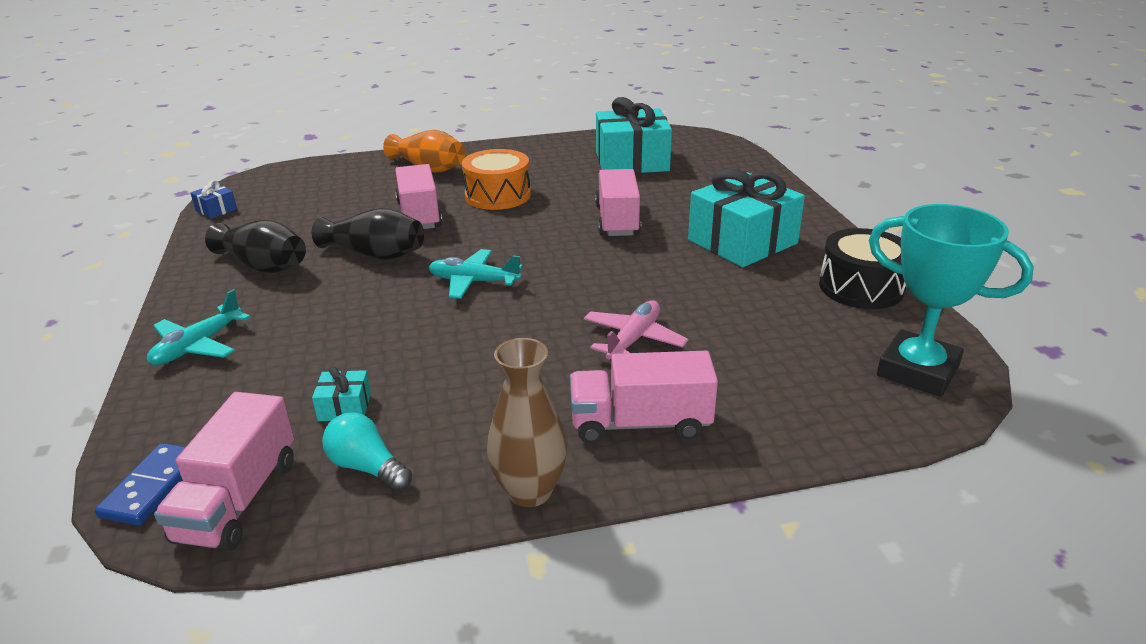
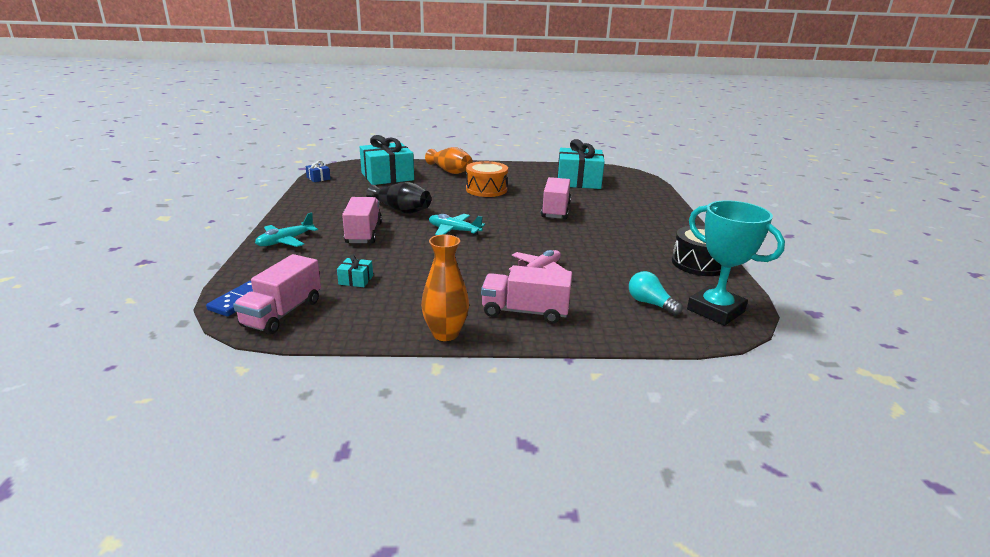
camera: 10 degrees right, 5 degrees down
black vase [205,220,306,273] -> none
turquoise light bulb [322,412,412,491] -> turquoise light bulb moved to [629,271,682,316]
pink truck [395,164,442,229] -> pink truck moved to [342,197,382,243]
brown vase [487,338,567,507] -> orange vase [421,234,469,341]
turquoise gift [688,168,805,267] -> turquoise gift moved to [360,135,414,185]

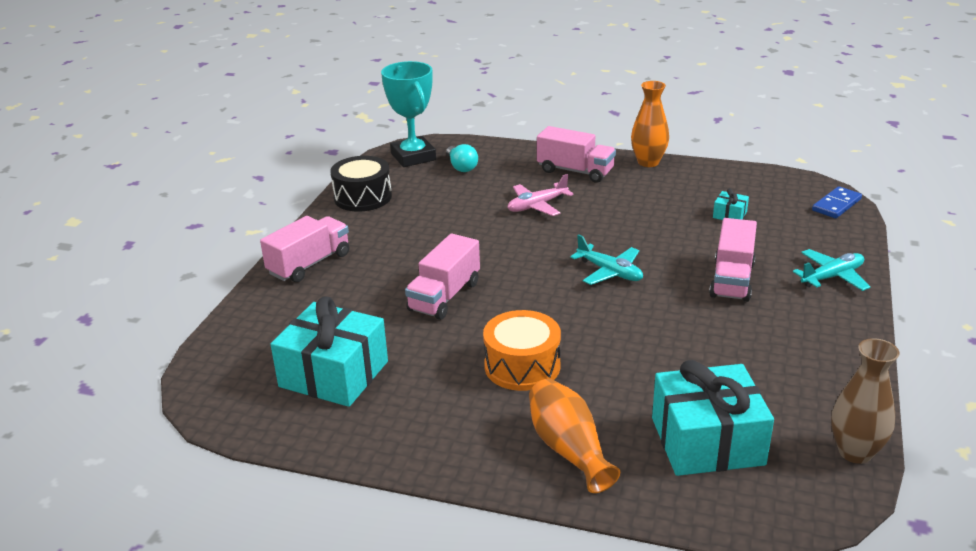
camera: 160 degrees left, 5 degrees up
pink truck [233,254,321,334] -> pink truck moved to [260,216,349,282]
blue gift [305,161,330,182] -> brown vase [831,338,900,464]
black vase [366,182,431,214] -> none

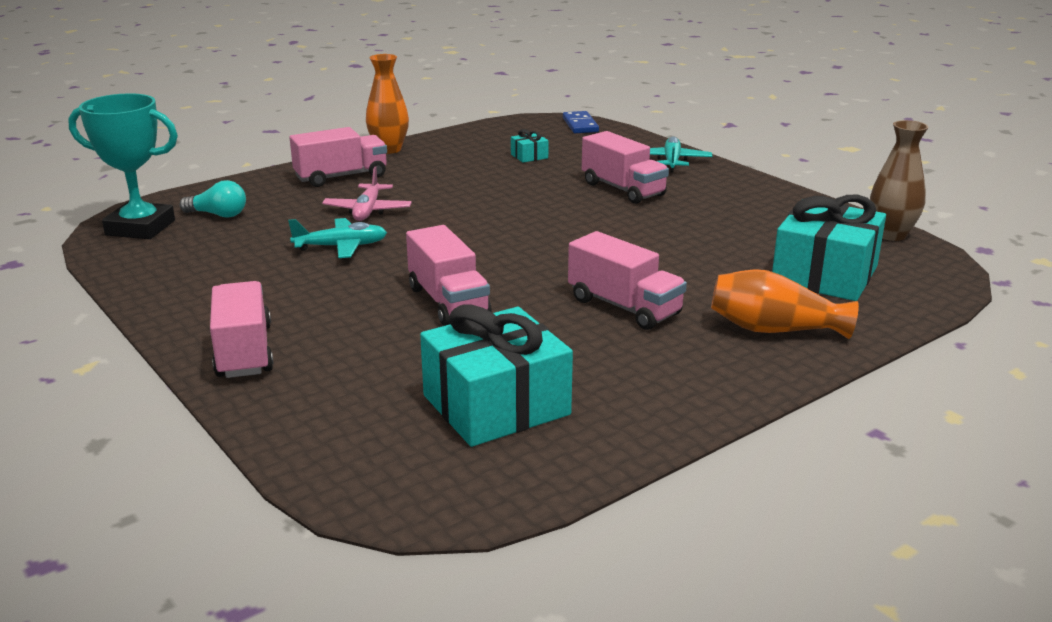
camera: 55 degrees left, 5 degrees down
black drum [330,156,392,212] -> none
orange drum [483,310,561,391] -> pink truck [568,231,687,330]
turquoise plane [570,234,643,285] -> turquoise plane moved to [288,218,387,258]

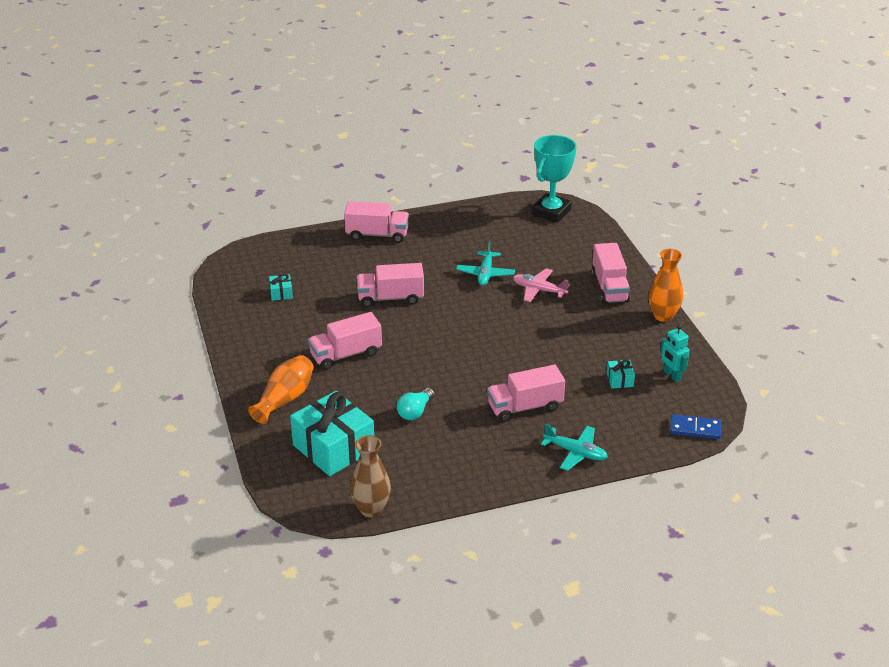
camera: 110 degrees right, 10 degrees up
turquoise light bulb [180,180,246,218] -> turquoise light bulb moved to [397,388,435,420]
turquoise gift [420,305,573,447] -> turquoise gift [269,274,293,301], size x0.42
none -> turquoise robot [660,325,690,382]

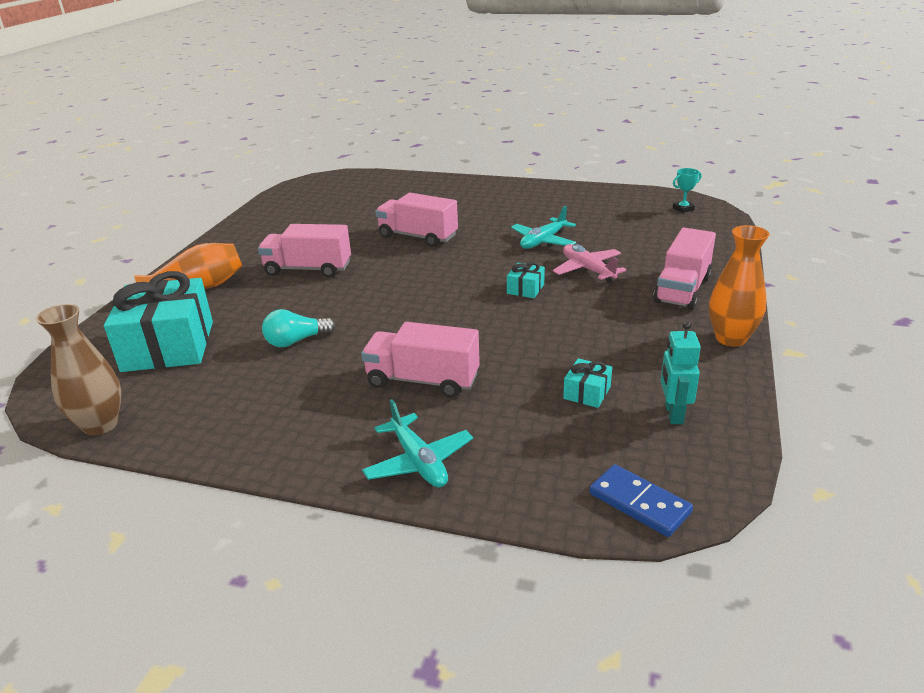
camera: 35 degrees right, 5 degrees down
turquoise gift [269,274,293,301] -> turquoise gift moved to [507,262,545,298]
pink truck [344,201,409,243] -> none
turquoise trophy [532,135,577,223] -> turquoise trophy [673,168,701,213], size x0.41

